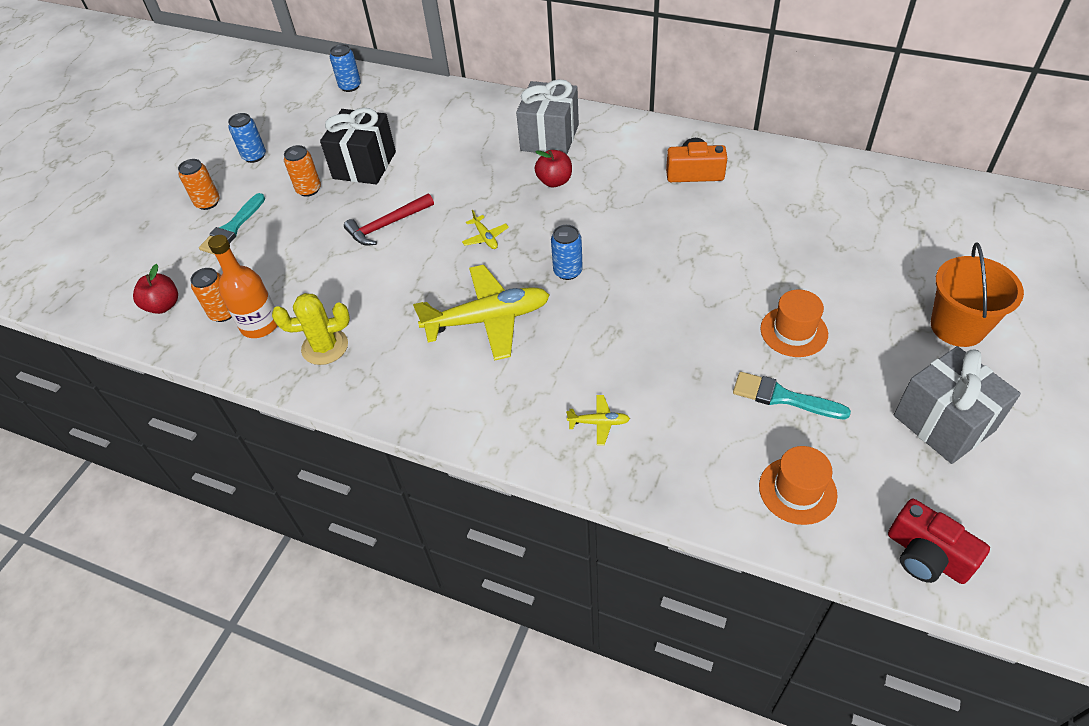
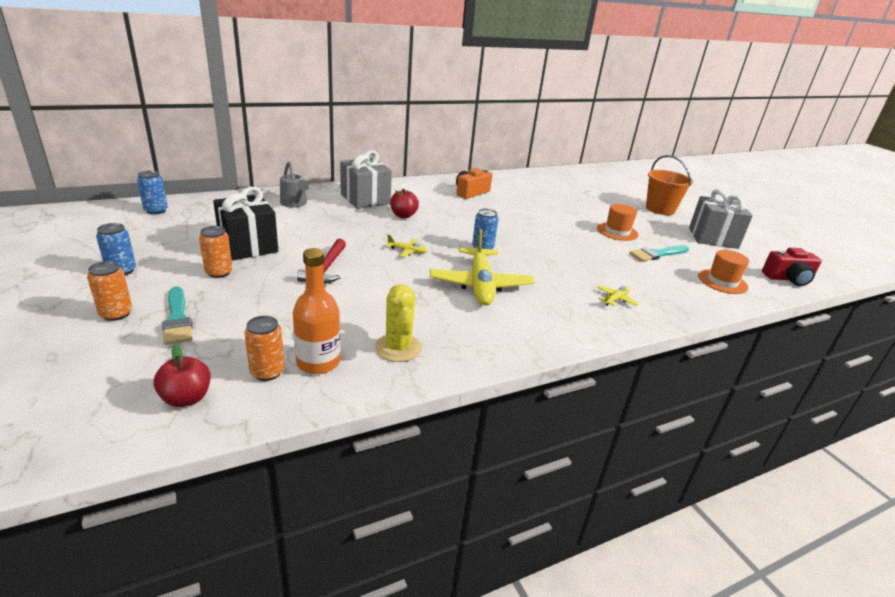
camera: 55 degrees left, 20 degrees down
yellow cactus [272,293,350,365] -> yellow cactus turned 45 degrees counterclockwise [375,284,422,362]
yellow plane [413,265,550,361] -> yellow plane turned 150 degrees clockwise [430,229,535,306]
none -> grey watering can [280,161,309,207]

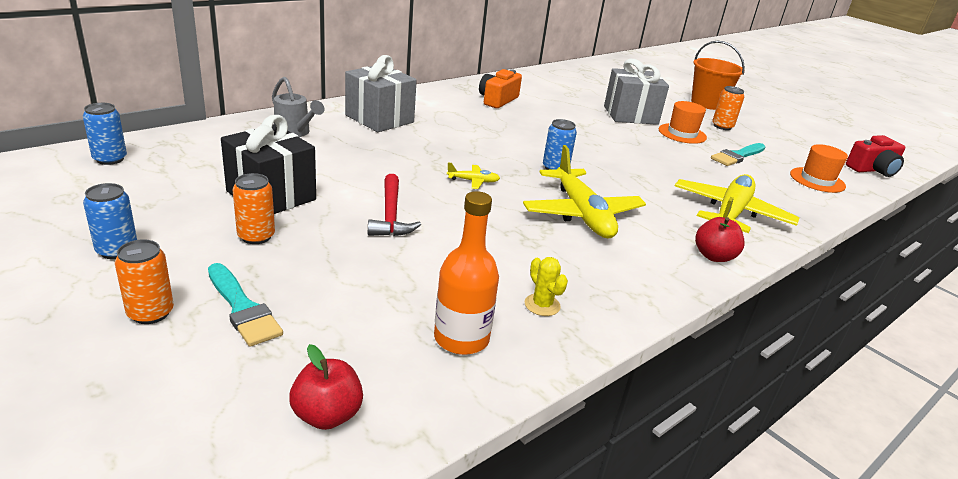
camera: 15 degrees left, 0 degrees up
orange can [244,316,285,381] -> orange can moved to [712,86,744,130]
yellow cactus [375,284,422,362] -> yellow cactus [525,257,568,316], size x0.62
red apple [390,189,419,218] -> red apple moved to [695,217,744,262]
yellow plane [597,285,638,306] -> yellow plane [675,174,799,233], size x2.35
grey gift [689,189,753,249] -> grey gift moved to [604,59,669,125]

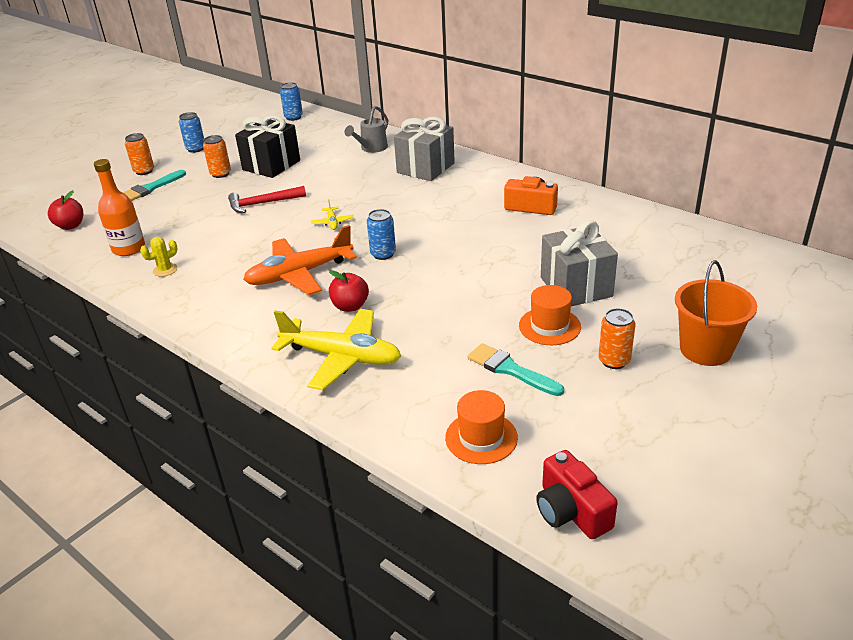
camera: 85 degrees right, 5 degrees up
yellow plane [523,145,646,238] -> orange plane [243,225,357,295]
red apple [695,217,744,262] -> red apple moved to [329,270,369,312]

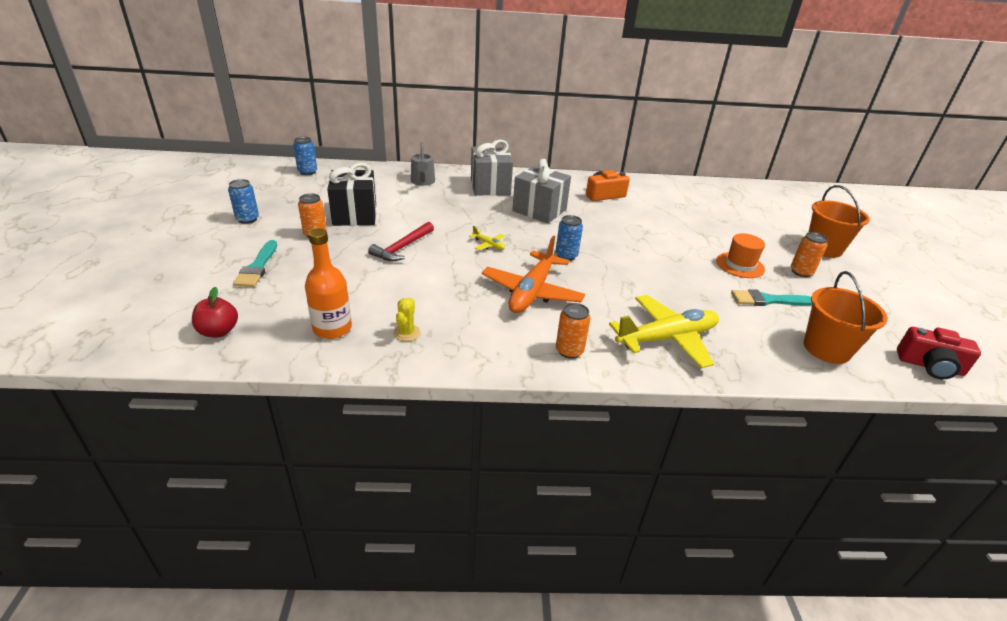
camera: 45 degrees left, 0 degrees up
orange can [125,133,154,175] -> orange can moved to [556,303,591,359]
red apple [329,270,369,312] -> none
orange hat [445,390,518,464] -> orange bucket [804,271,888,364]
grey gift [541,220,618,306] -> grey gift moved to [512,159,571,223]

